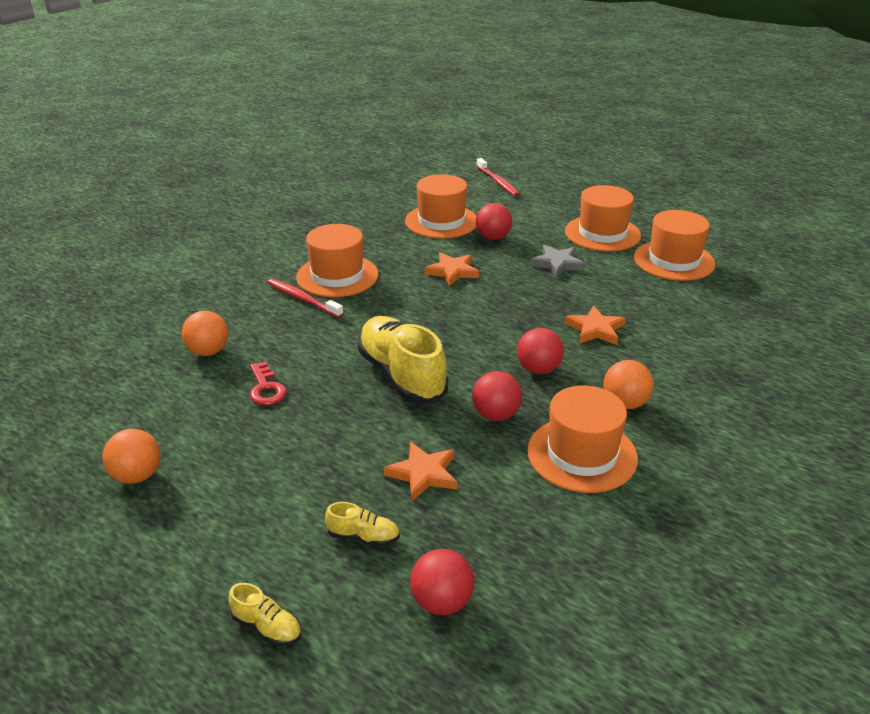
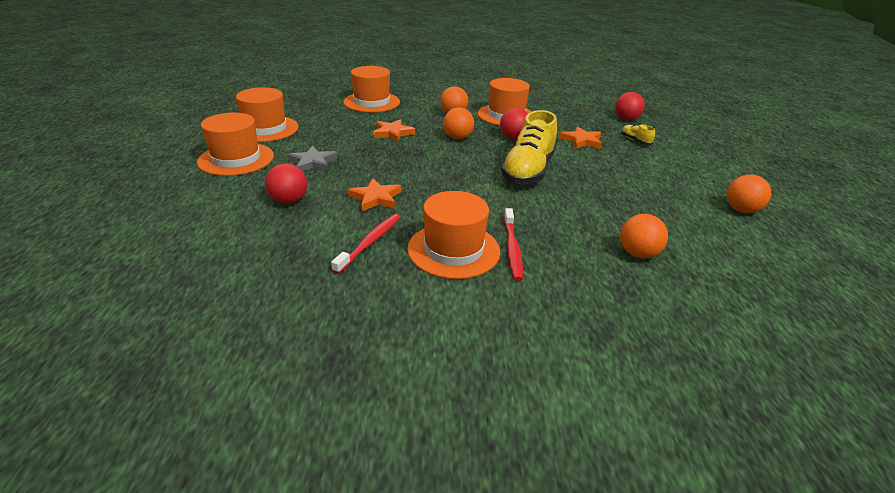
camera: 130 degrees left, 0 degrees up
yellow shoe [229,583,301,646] -> none
red key [250,362,287,405] -> none
orange hat [405,174,476,239] -> orange hat moved to [343,66,400,113]
red toothbrush [476,158,519,196] -> red toothbrush moved to [331,214,400,274]
red ball [517,328,564,374] -> orange ball [443,107,474,139]

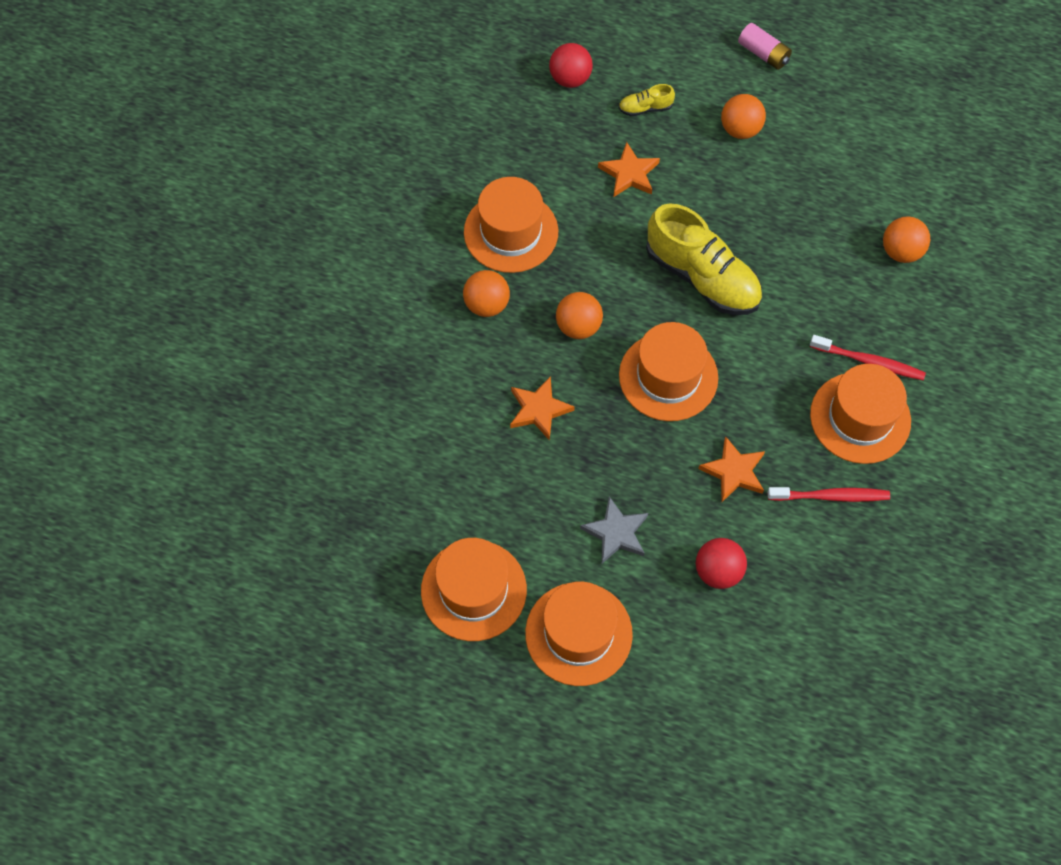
camera: 70 degrees left, 30 degrees up
red toothbrush [331,214,400,274] -> red toothbrush turned 135 degrees clockwise [768,487,890,502]
orange hat [343,66,400,113] -> orange hat moved to [619,322,718,421]
red ball [500,108,528,139] -> none
orange ball [727,175,771,213] -> orange ball moved to [721,94,766,139]
none -> pink battery [738,23,792,70]

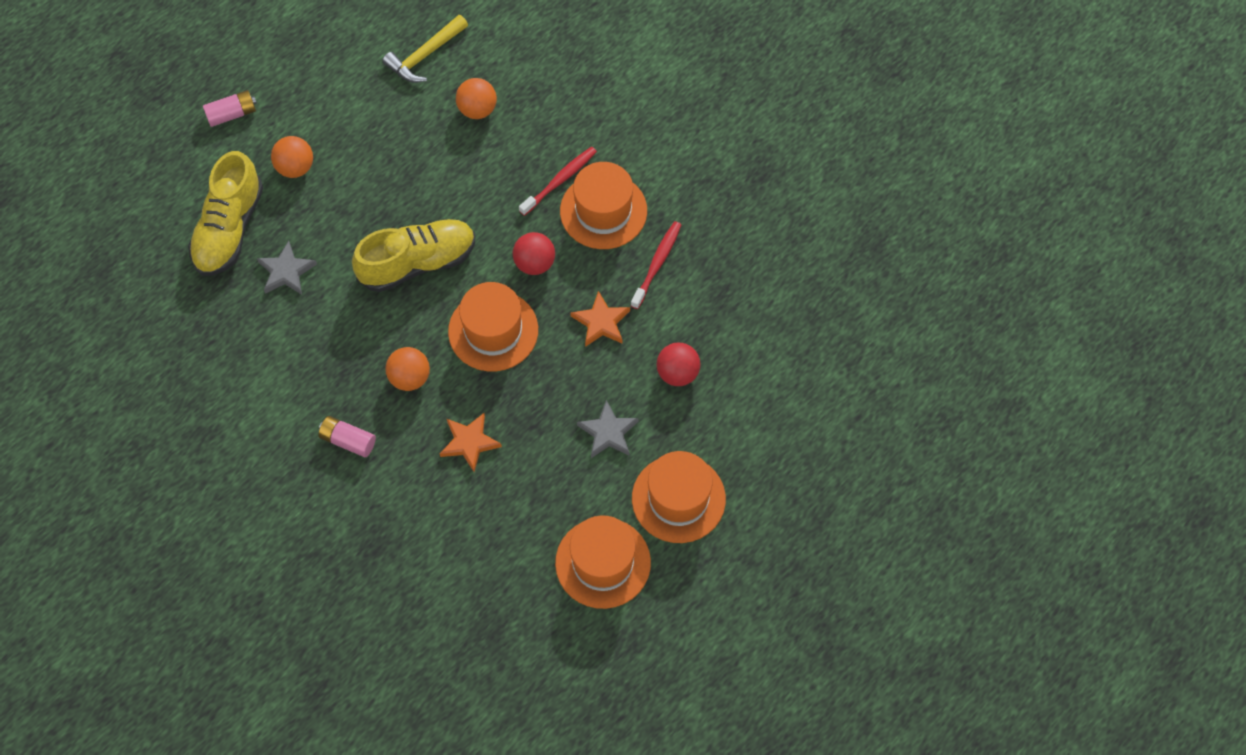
camera: 65 degrees left, 0 degrees up
orange ball [463,270,510,317] -> pink battery [318,416,376,457]
orange hat [464,177,558,273] -> none
red ball [549,43,593,88] -> red ball moved to [513,232,555,275]
orange star [598,142,660,197] -> grey star [257,241,317,295]
yellow shoe [619,84,675,116] -> yellow shoe [188,151,263,276], size x2.30
none -> yellow hammer [382,15,468,83]

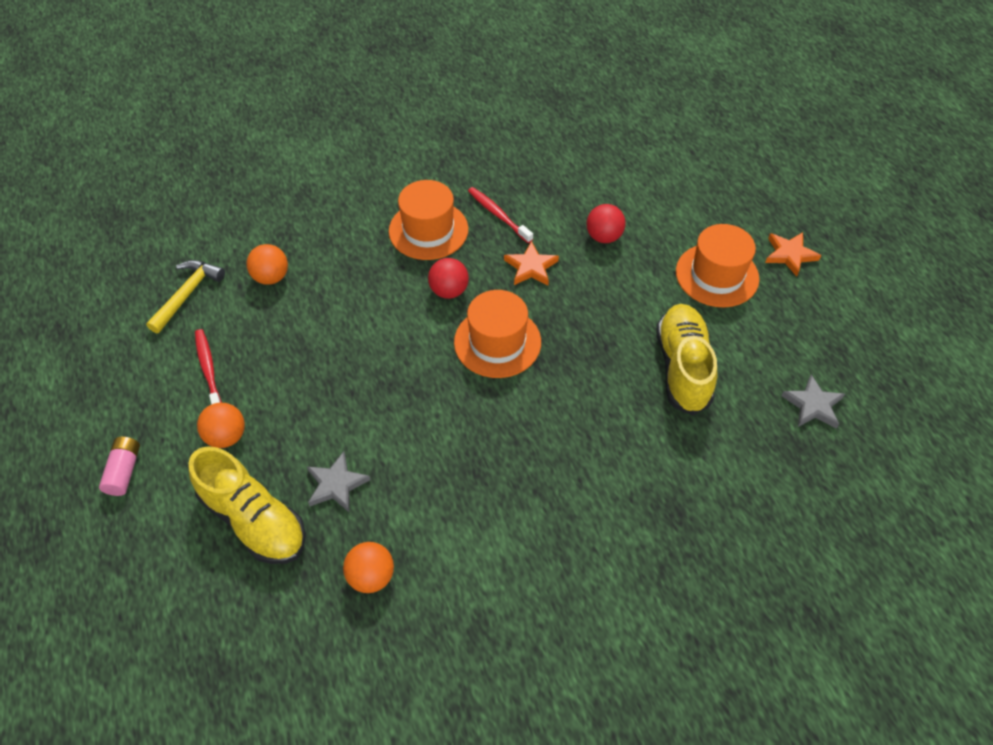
camera: 65 degrees left, 10 degrees down
pink battery [318,416,376,457] -> none
yellow shoe [352,219,475,292] -> yellow shoe moved to [656,304,717,415]
yellow hammer [382,15,468,83] -> yellow hammer turned 135 degrees counterclockwise [146,260,225,333]
orange ball [385,347,430,391] -> orange ball moved to [343,542,394,593]
orange star [440,413,502,472] -> orange star moved to [765,232,821,277]
red toothbrush [519,147,597,216] -> red toothbrush moved to [195,329,222,405]
orange hat [555,516,651,609] -> none
grey star [577,400,639,458] -> grey star moved to [781,375,845,429]

